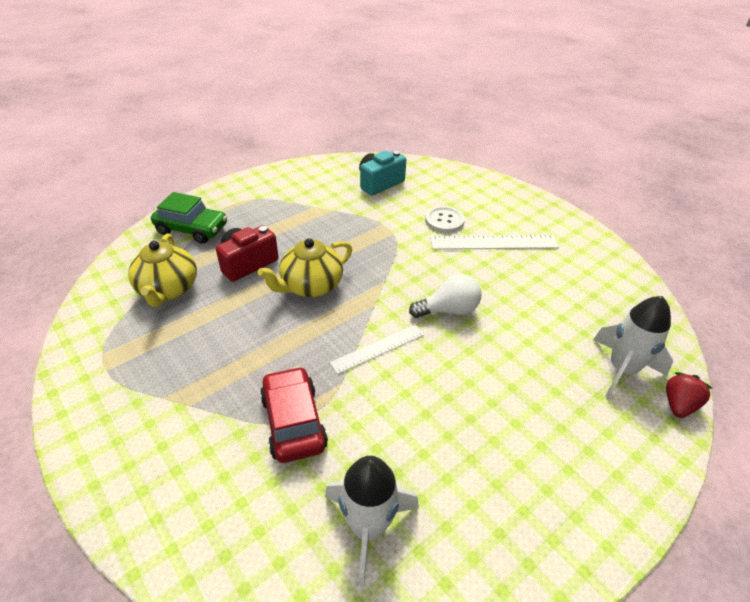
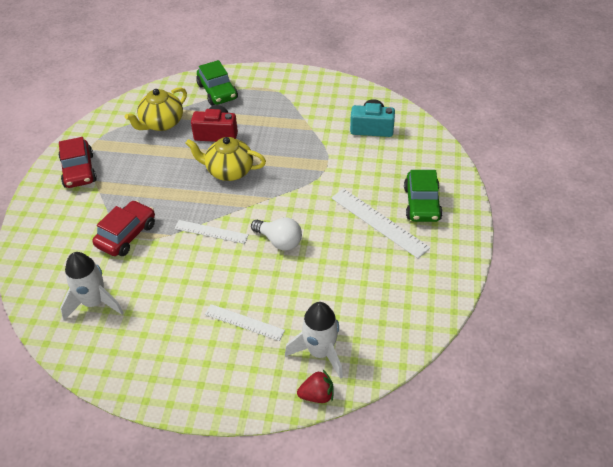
camera: 50 degrees right, 5 degrees up
white button [425,206,465,233] -> none
none -> red car [59,137,97,188]
none -> white ruler [205,304,285,341]
none -> green car [404,170,443,222]

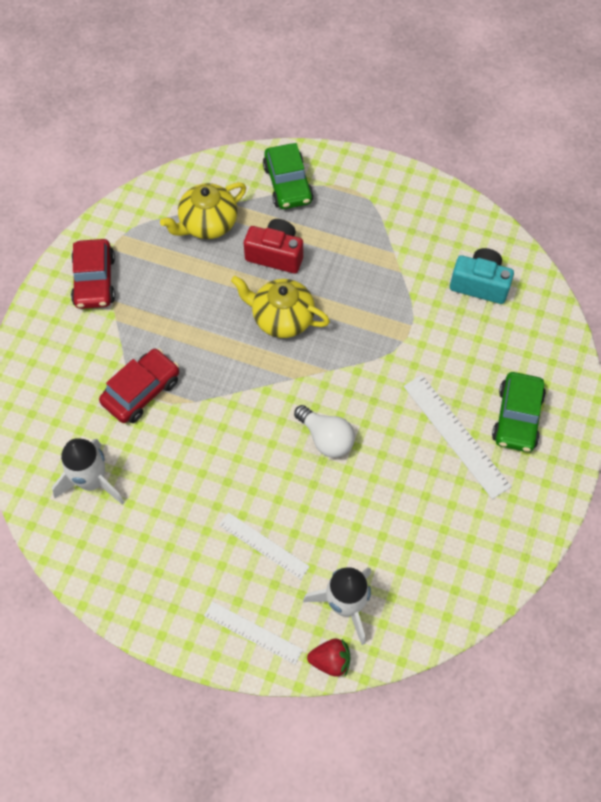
camera: 10 degrees right, 15 degrees up
white ruler [174,220,249,244] -> white ruler moved to [204,601,303,665]

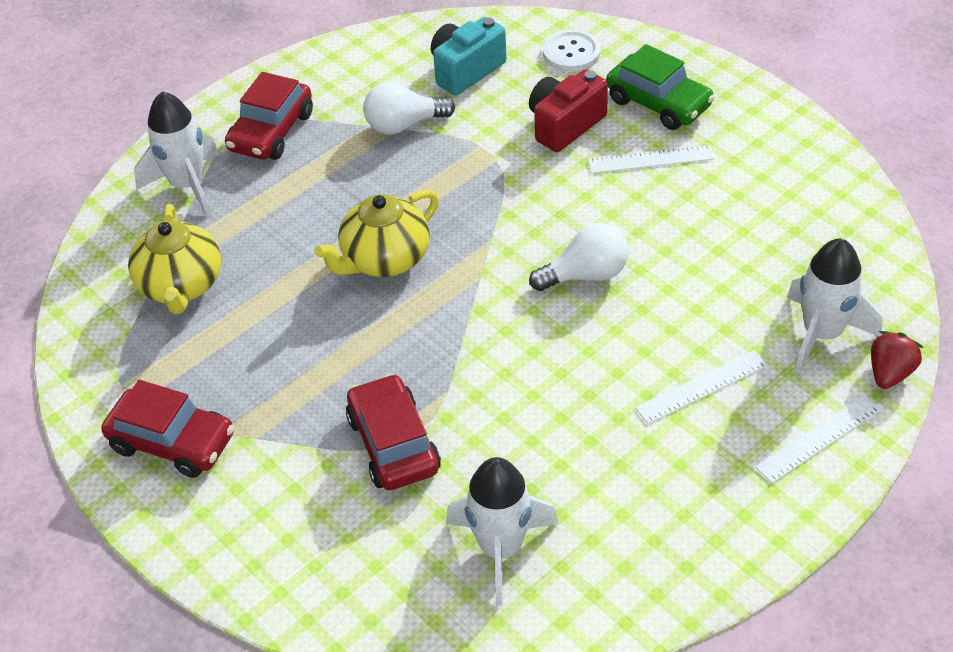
camera: 60 degrees left, 15 degrees down
red camera [244,219,303,273] -> red camera moved to [529,69,608,152]
green car [263,143,314,209] -> white rocket [134,92,219,217]
white ruler [403,375,512,499] -> white ruler [588,145,715,174], size x0.65
none -> red car [225,72,313,160]
none -> white light bulb [363,82,455,135]
none -> white button [543,30,601,71]

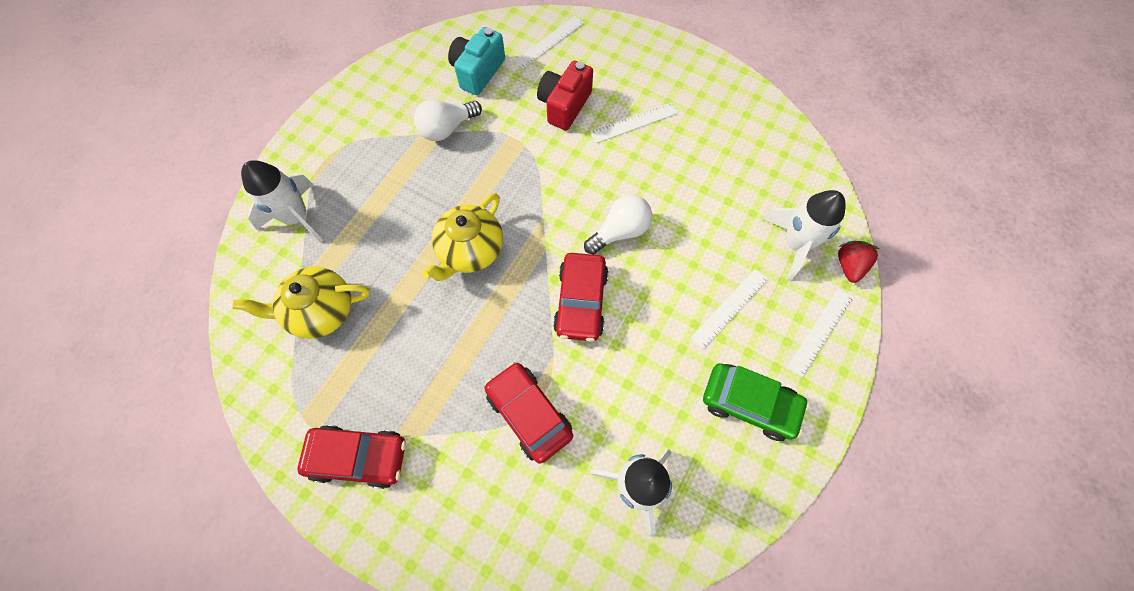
camera: 20 degrees left, 20 degrees up
yellow teapot [128,204,221,314] -> yellow teapot turned 105 degrees clockwise [232,266,370,339]
red car [225,72,313,160] -> red car moved to [553,253,609,342]
white button [543,30,601,71] -> white ruler [514,16,584,69]
green car [606,44,715,130] -> green car moved to [703,363,809,441]

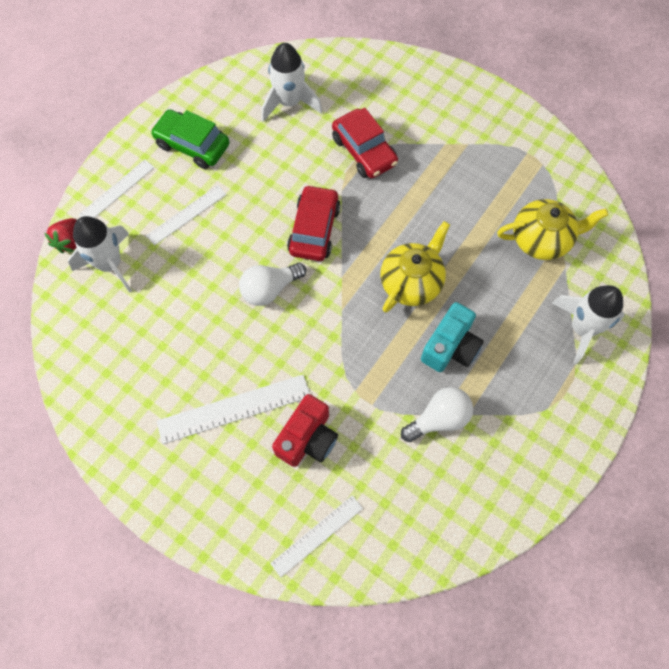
camera: 175 degrees left, 0 degrees up
red car [298,425,406,489] -> none
turquoise camera [448,27,505,95] -> turquoise camera moved to [421,302,484,372]
white ruler [590,103,678,143] -> white ruler [157,375,310,444], size x1.55

